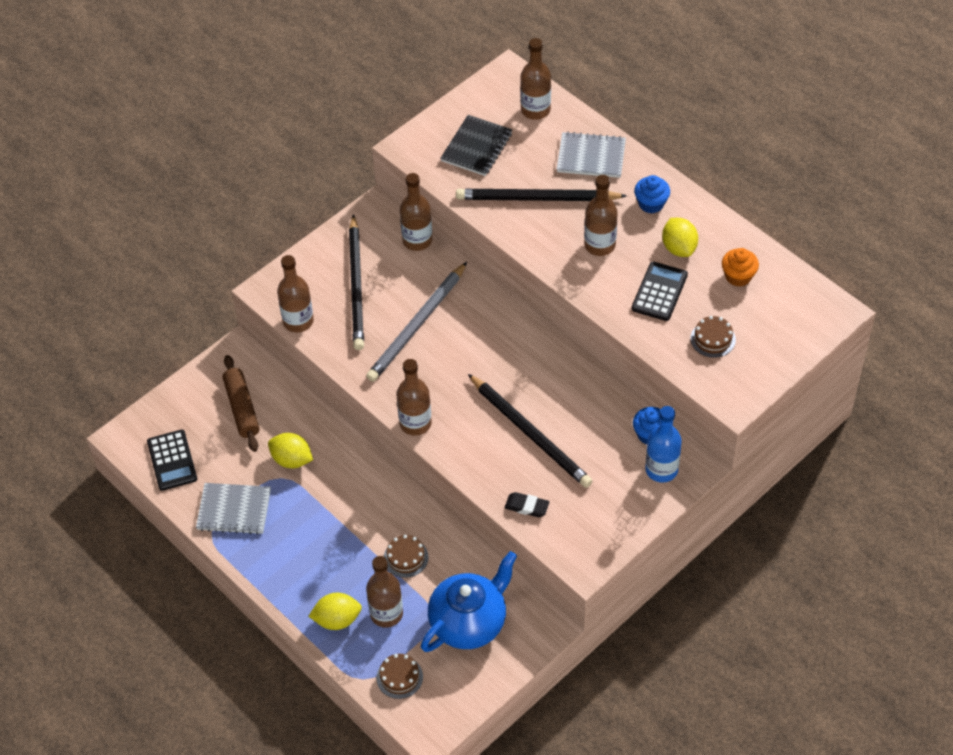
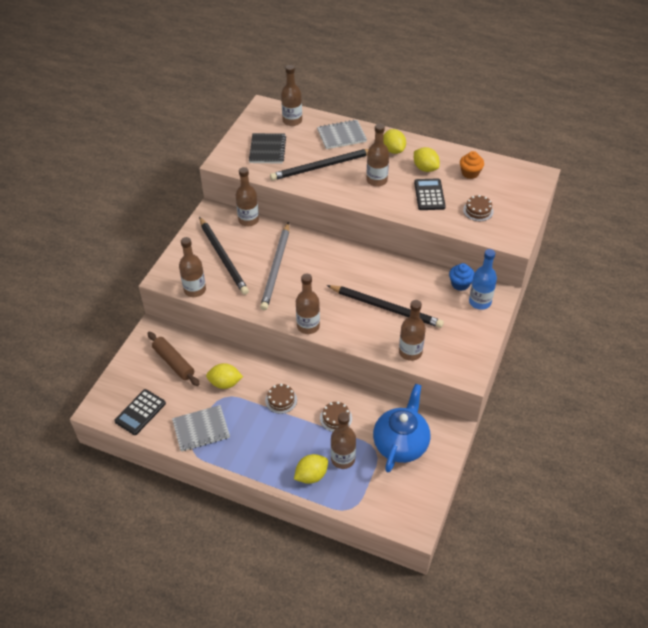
camera: 25 degrees left, 5 degrees down
black calculator [147,430,197,491] -> black calculator turned 75 degrees clockwise [114,389,166,435]
brown cake [376,654,423,699] -> brown cake moved to [265,384,297,414]
black eraser [505,492,550,517] -> brown bottle [399,300,426,361]
blue cupcake [634,175,670,214] -> yellow lemon [383,129,406,154]

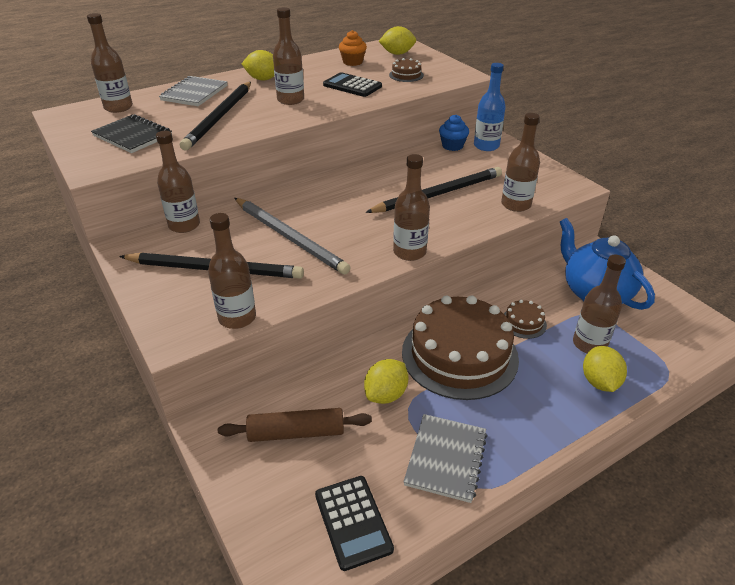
camera: 55 degrees left, 10 degrees down
brown cake [265,384,297,414] -> brown cake [402,295,519,400], size x2.45
yellow lemon [414,147,440,172] -> yellow lemon moved to [379,26,416,55]

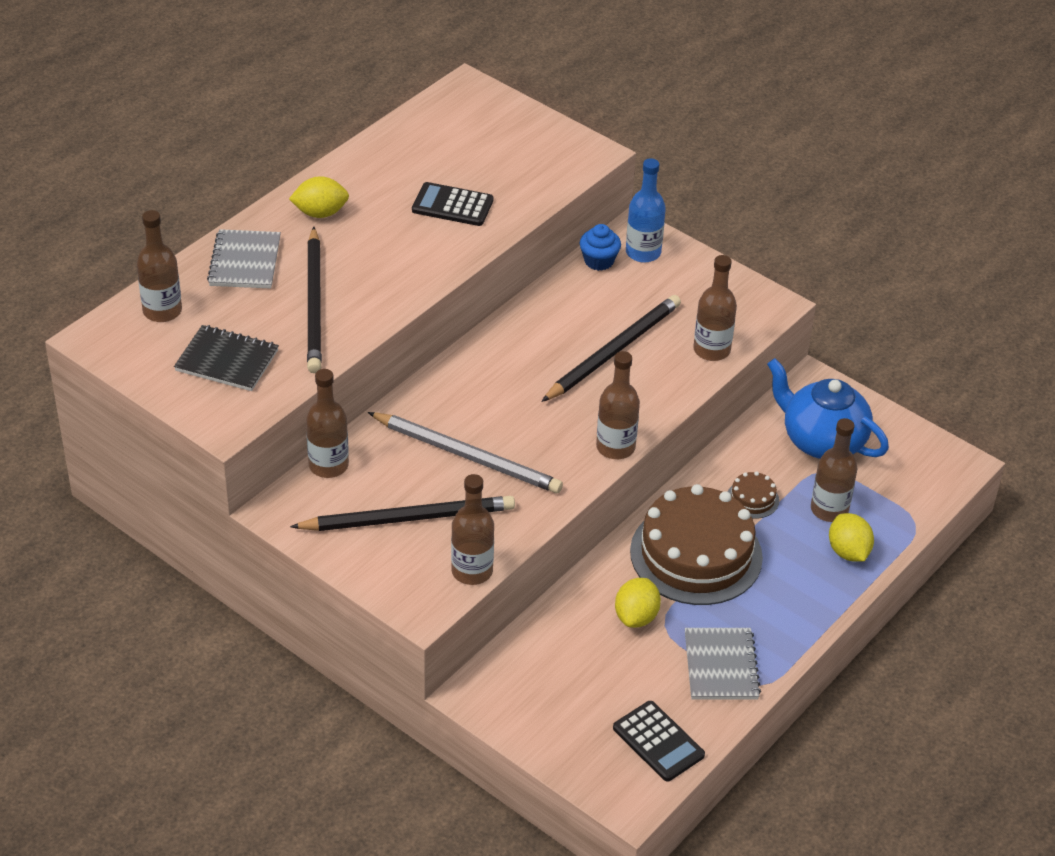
camera: 20 degrees left, 5 degrees up
brown rolling pin [218,408,372,442] -> none
brown bottle [273,7,304,105] -> none
orange cupcake [339,30,367,66] -> none
yellow lemon [379,26,416,55] -> none
brown cake [389,58,424,82] -> none

